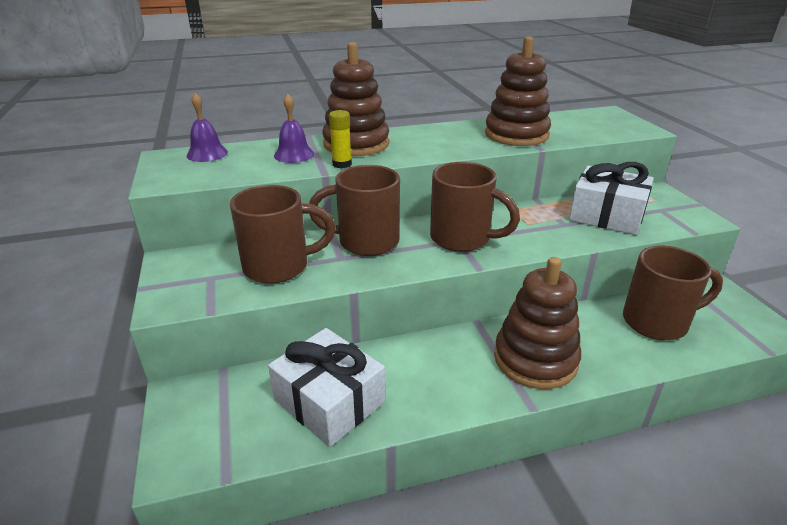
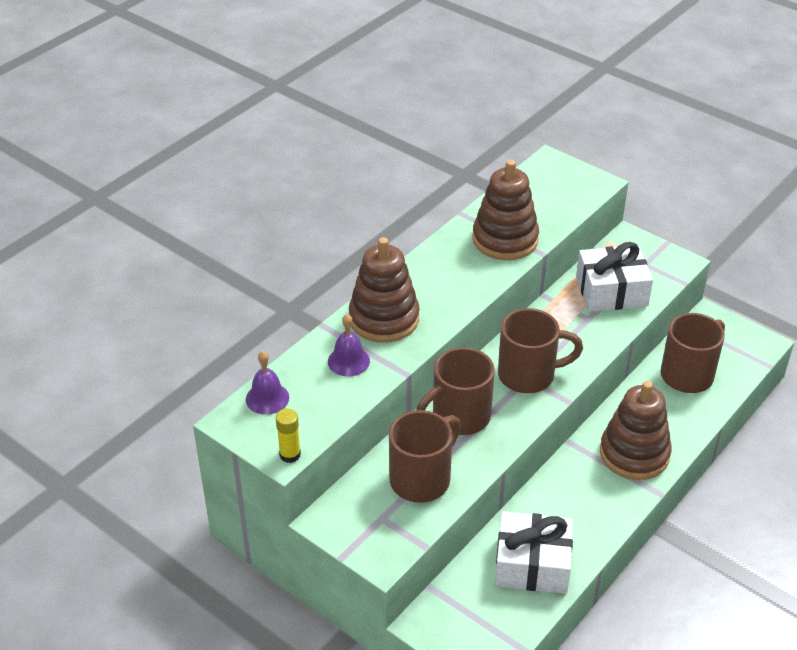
camera: 35 degrees left, 10 degrees up
yellow glue stick [329,110,352,168] -> yellow glue stick moved to [276,409,301,463]

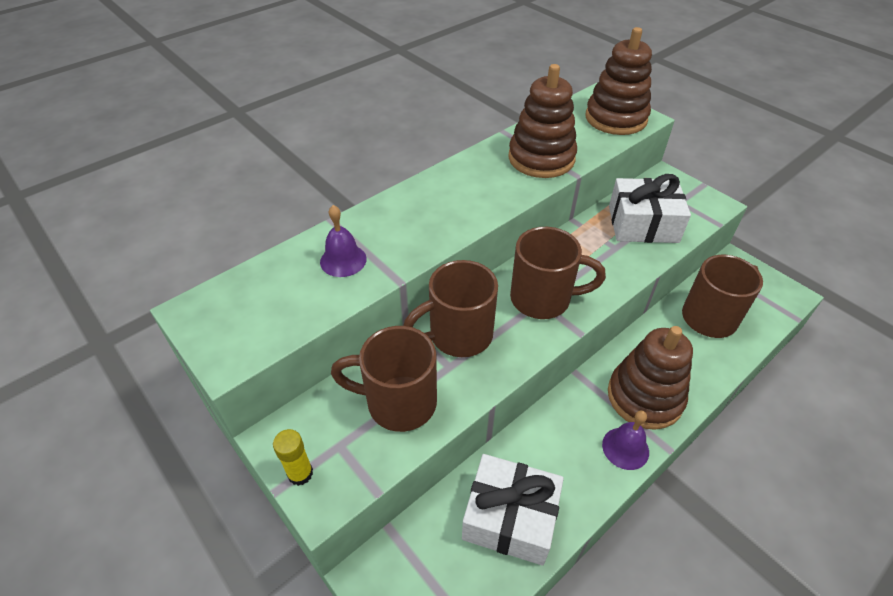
camera: 10 degrees right, 5 degrees up
purple bell [246,351,289,415] -> purple bell moved to [602,411,649,470]
yellow glue stick [276,409,301,463] -> yellow glue stick moved to [273,429,313,486]
brown stacking toy [349,237,420,343] -> brown stacking toy moved to [585,27,652,135]
brown mug [389,410,461,503] -> brown mug turned 135 degrees counterclockwise [331,326,437,432]

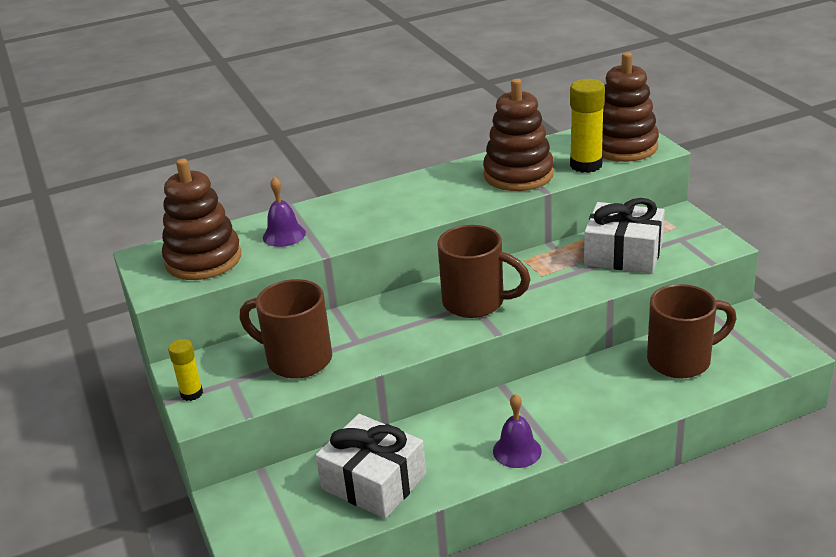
camera: 20 degrees right, 15 degrees down
brown mug [403,260,498,357] -> none
brown stacking toy [608,326,693,430] -> brown stacking toy moved to [162,159,241,280]
none -> yellow glue stick [570,79,605,173]

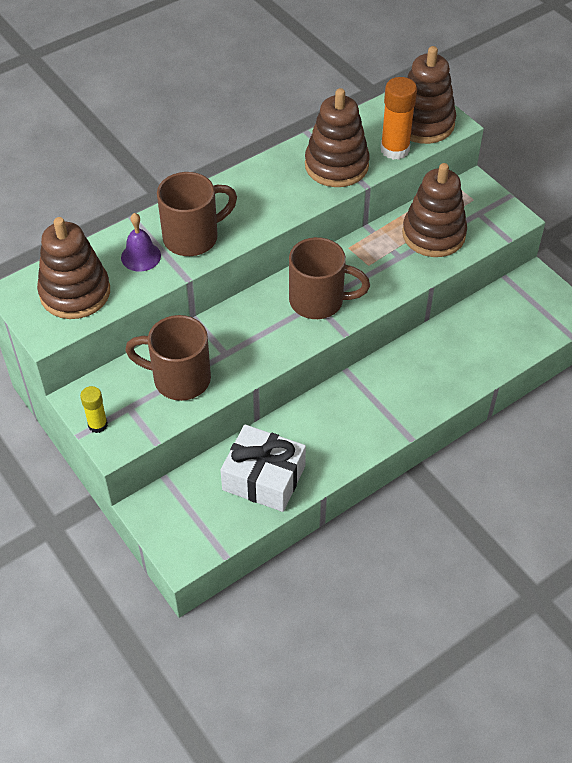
camera: 15 degrees left, 20 degrees up
purple bell [493,394,542,468] -> none
yellow glue stick [570,79,605,173] -> orange glue stick [380,77,417,160]
white gift [584,198,665,274] -> brown stacking toy [402,163,467,257]
brown mug [647,284,737,378] -> brown mug moved to [157,172,237,256]

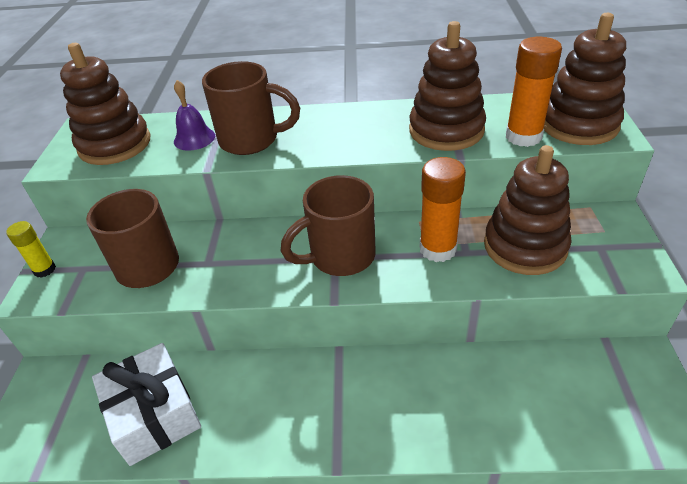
camera: 40 degrees right, 10 degrees down
brown mug [289,237,370,319] -> brown mug turned 105 degrees clockwise [281,175,376,276]
none -> orange glue stick [420,157,466,262]

